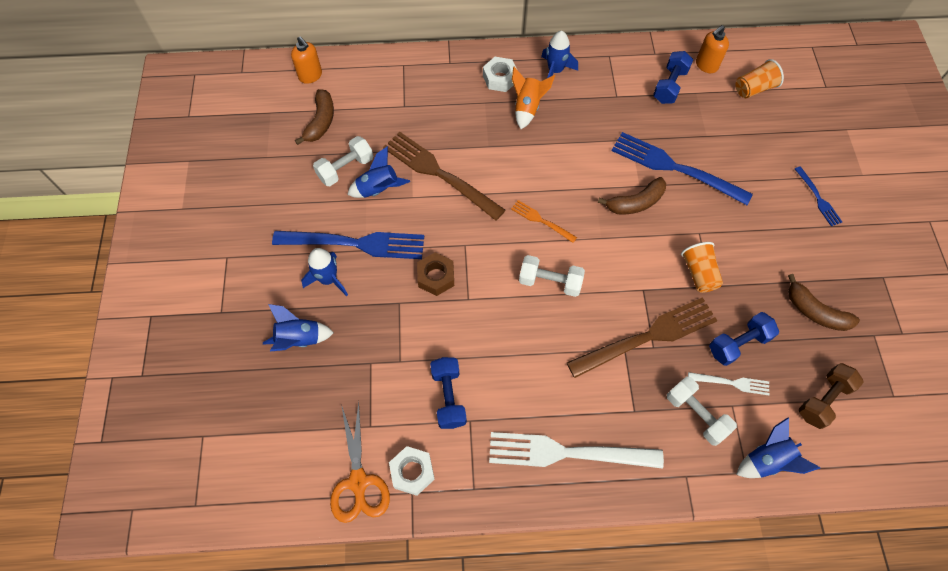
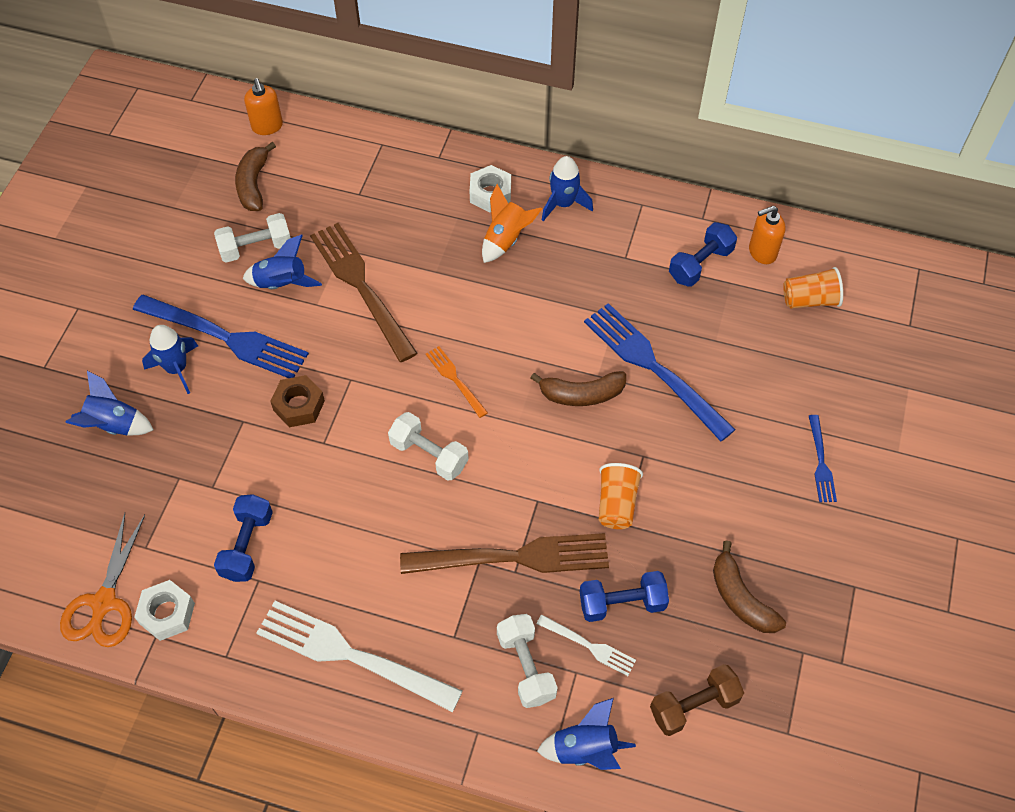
camera: 20 degrees right, 5 degrees down
brown banana [295,89,334,145] -> brown banana turned 150 degrees clockwise [235,142,276,211]

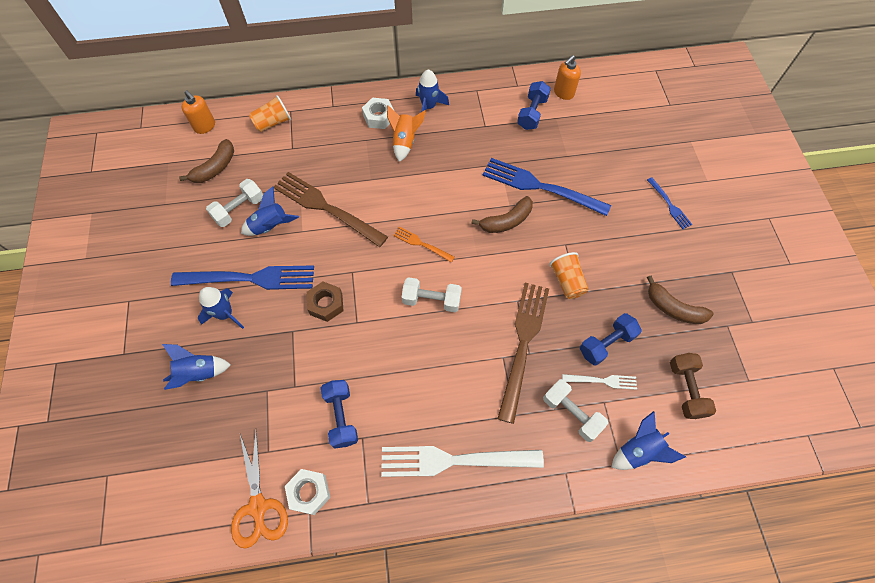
camera: 25 degrees left, 5 degrees up
brown banana [235,142,276,211] -> brown banana turned 120 degrees counterclockwise [179,139,234,183]
brown fork [400,533,609,574] -> brown fork turned 45 degrees counterclockwise [497,283,549,424]
brown dumbbell [650,664,744,736] -> brown dumbbell turned 45 degrees counterclockwise [670,353,716,419]
orange cup [783,267,843,309] -> orange cup moved to [249,95,291,132]

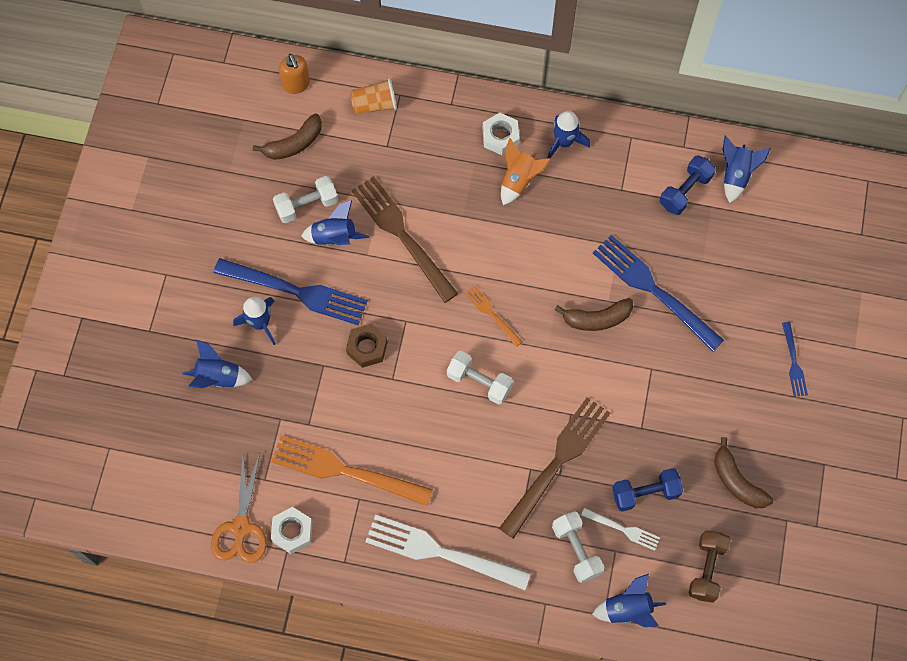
camera: 20 degrees right, 5 degrees up
blue dumbbell [321,380,358,449] -> orange fork [271,435,433,506]
orange cup [549,252,588,299] -> none
orange soap dispenser [554,55,581,100] -> blue rocket [722,136,771,203]

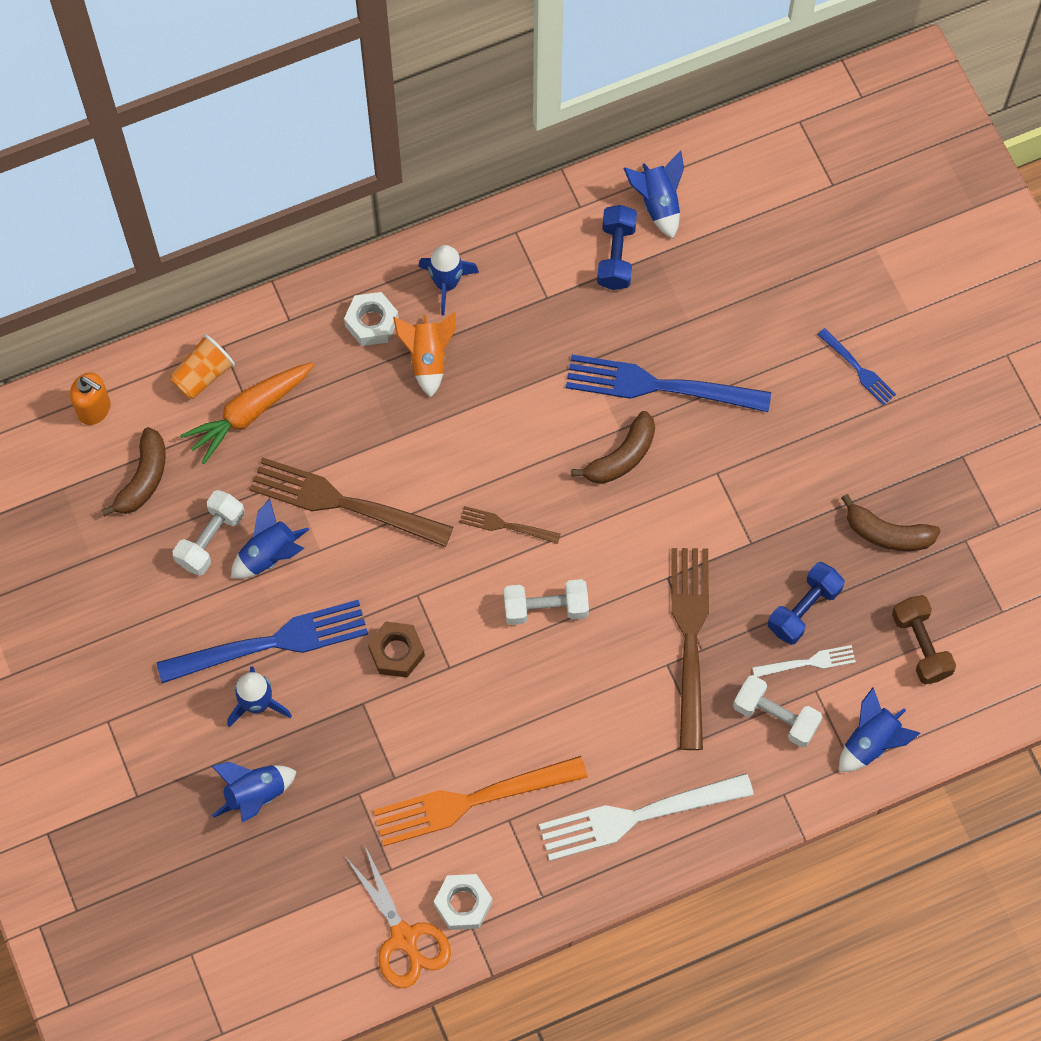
camera: 35 degrees left, 0 degrees up
orange fork [465,286,522,347] -> brown fork [459,506,561,544]
none -> orange carrot [180,362,314,464]

